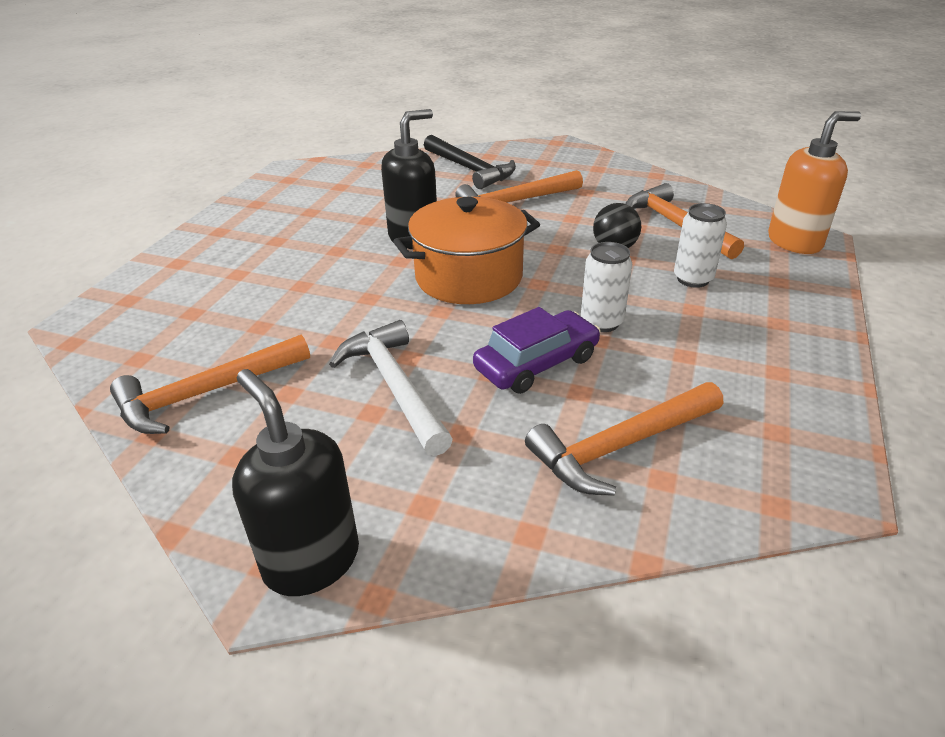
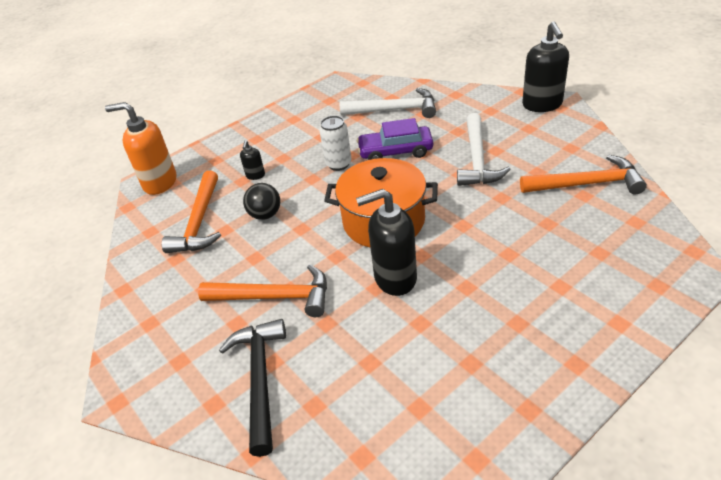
camera: 145 degrees left, 5 degrees up
orange hammer [525,382,723,496] -> white hammer [340,88,436,118]
white can [674,203,727,288] -> black soap dispenser [240,140,265,180]

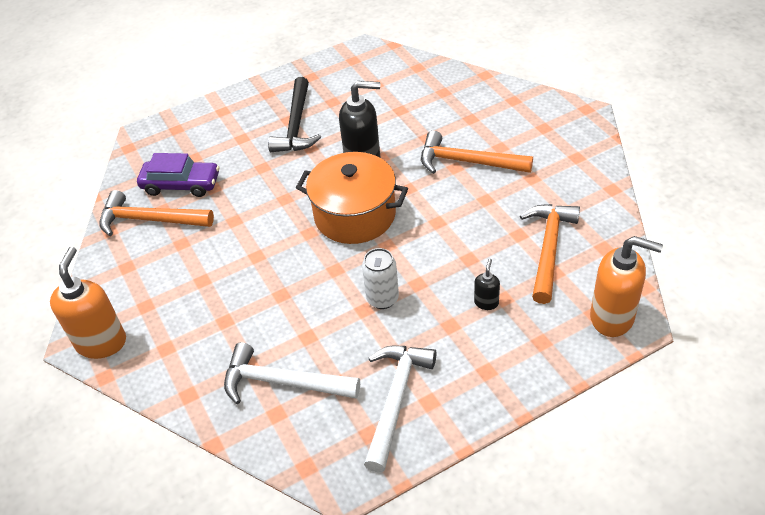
camera: 170 degrees left, 5 degrees up
black hammer [219,319,286,457] -> black hammer moved to [268,77,321,152]
black ball [243,183,280,220] -> none
purple car [357,118,433,160] -> purple car moved to [137,153,219,197]
white hammer [457,113,511,186] -> white hammer moved to [364,346,437,473]
black soap dispenser [522,22,569,112] -> orange soap dispenser [50,247,126,359]

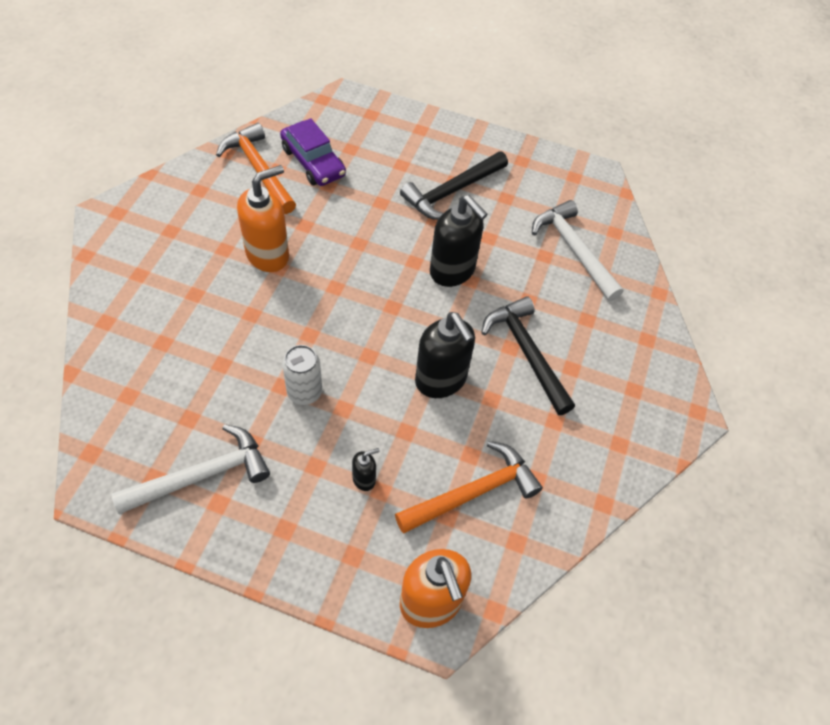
camera: 40 degrees right, 10 degrees up
orange soap dispenser [50,247,126,359] -> orange soap dispenser moved to [237,165,289,272]
white hammer [224,342,360,404] -> white hammer moved to [532,200,623,301]
orange pot [296,152,408,244] -> none
orange hammer [421,131,533,174] -> black hammer [481,297,575,415]
none -> black soap dispenser [415,312,475,398]

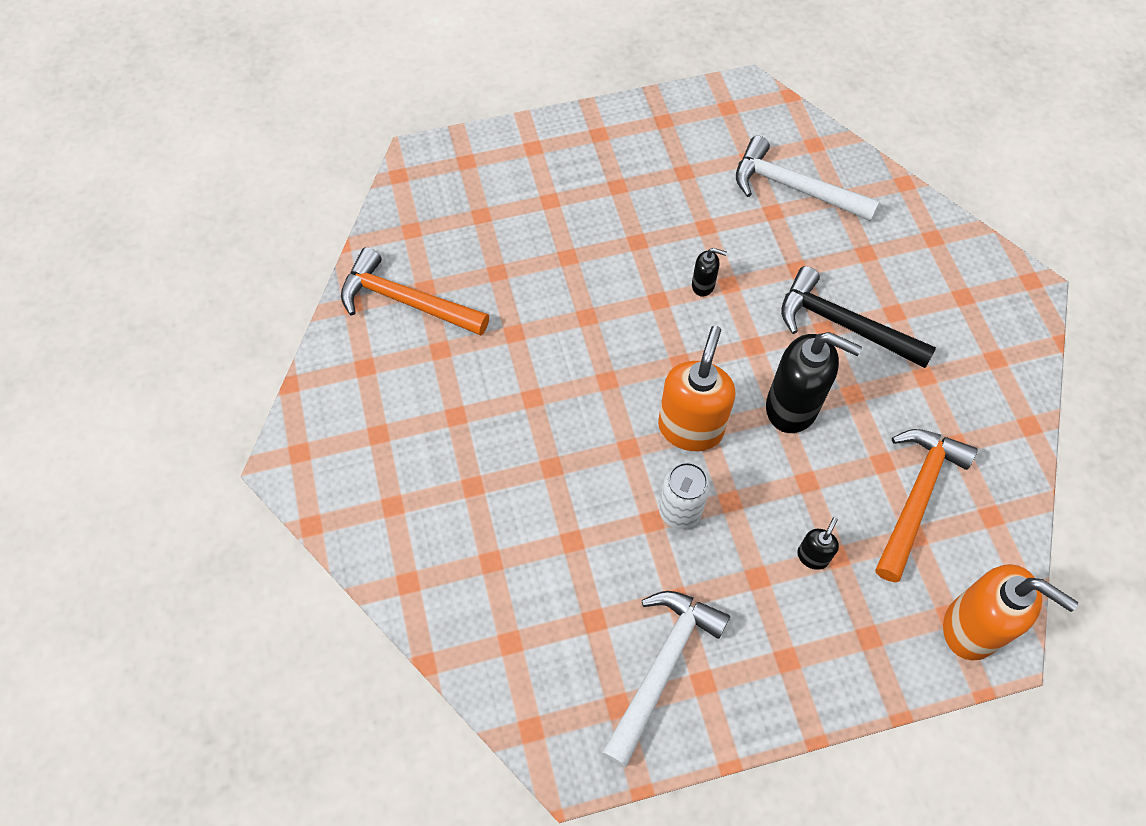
camera: 30 degrees left, 5 degrees up
orange soap dispenser [237,165,289,272] -> orange soap dispenser moved to [658,326,736,451]
purple car [280,118,346,186] -> none
black hammer [400,151,508,220] -> none
black soap dispenser [430,195,488,287] -> black soap dispenser [692,248,727,297], size x0.47

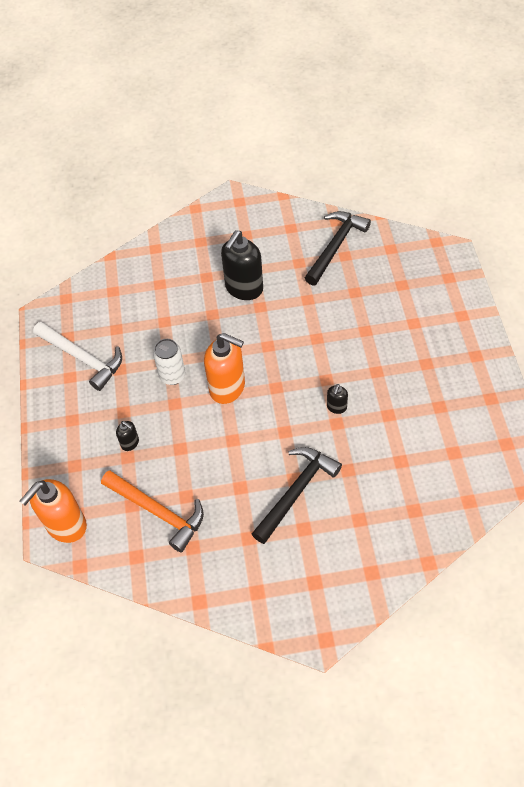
camera: 100 degrees right, 5 degrees down
orange hammer [341,247,489,335] -> black hammer [305,211,371,286]
white hammer [736,136,879,221] -> none
black soap dispenser [766,332,862,433] -> black soap dispenser moved to [221,230,263,300]

